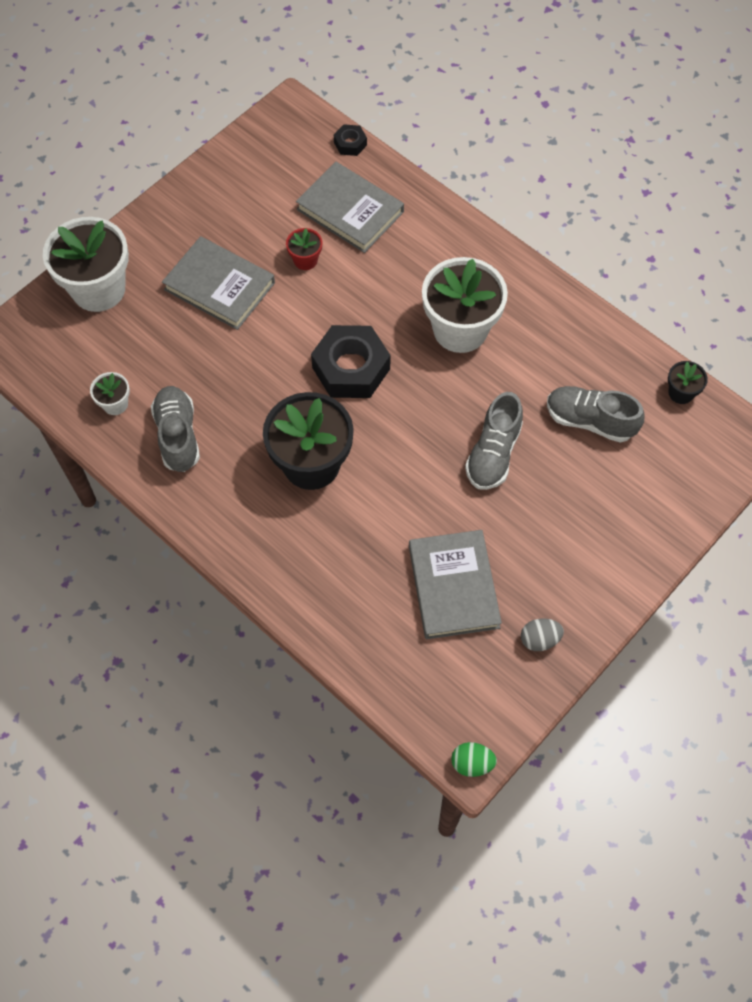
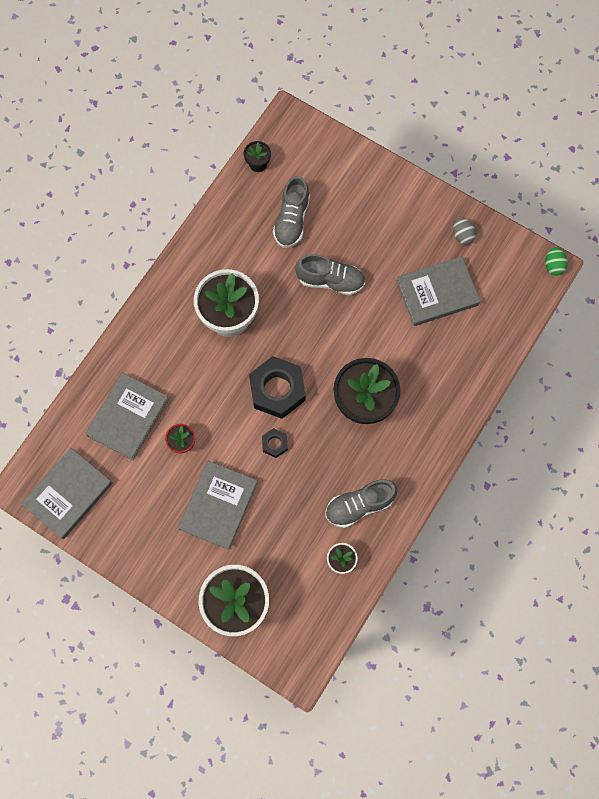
camera: 100 degrees left, 10 degrees up
black nut [334,124,367,156] -> black nut moved to [262,428,288,458]
none -> grey book [21,448,113,539]

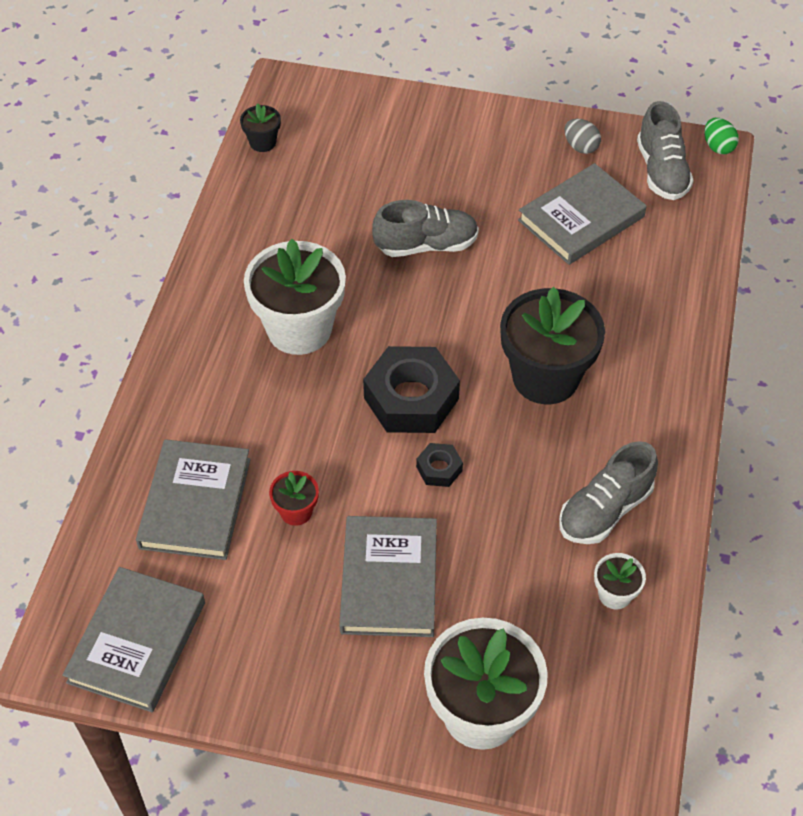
camera: 20 degrees left, 20 degrees down
grey shoe [273,176,310,248] -> grey shoe moved to [637,101,694,200]

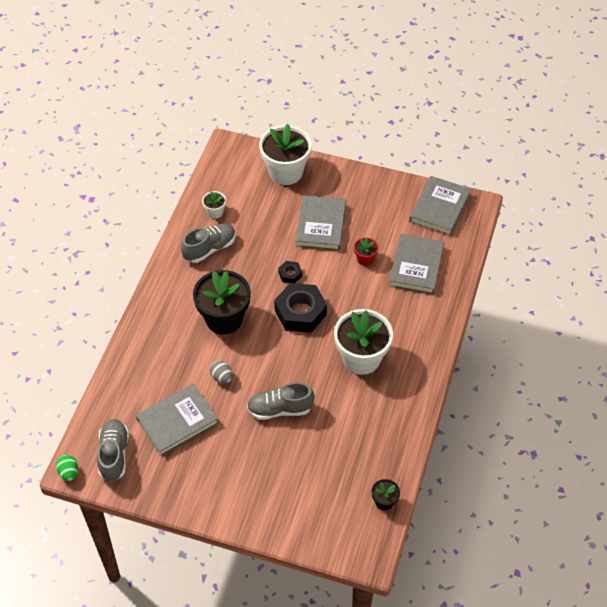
camera: 175 degrees left, 0 degrees up
grey egg [565,119,601,154] -> grey egg moved to [210,360,233,383]

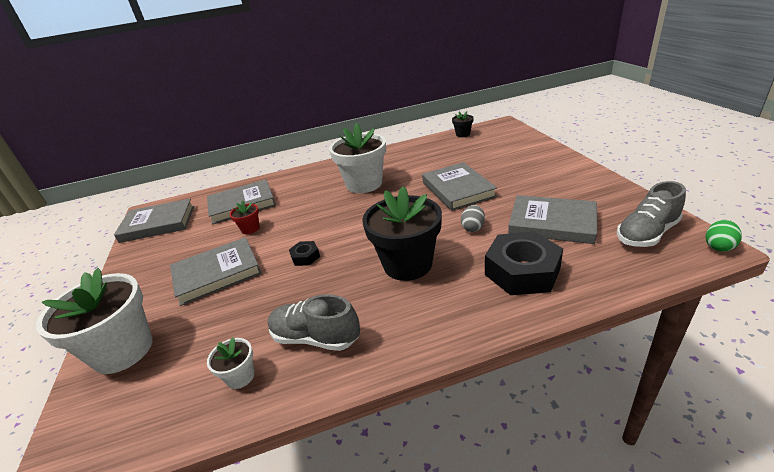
camera: 120 degrees left, 20 degrees down
grey shoe [247,382,315,420] -> grey book [422,162,497,211]
black nut [274,283,327,333] -> black nut moved to [485,231,563,295]

